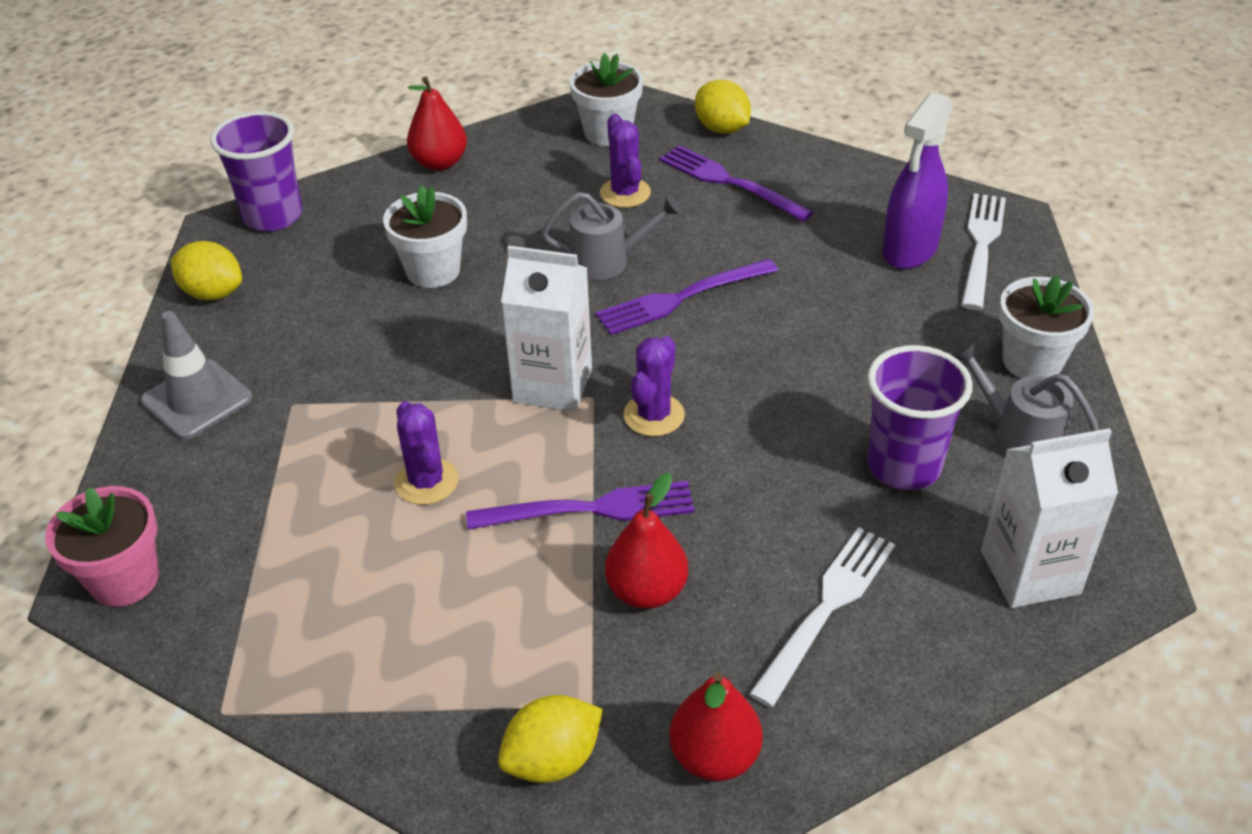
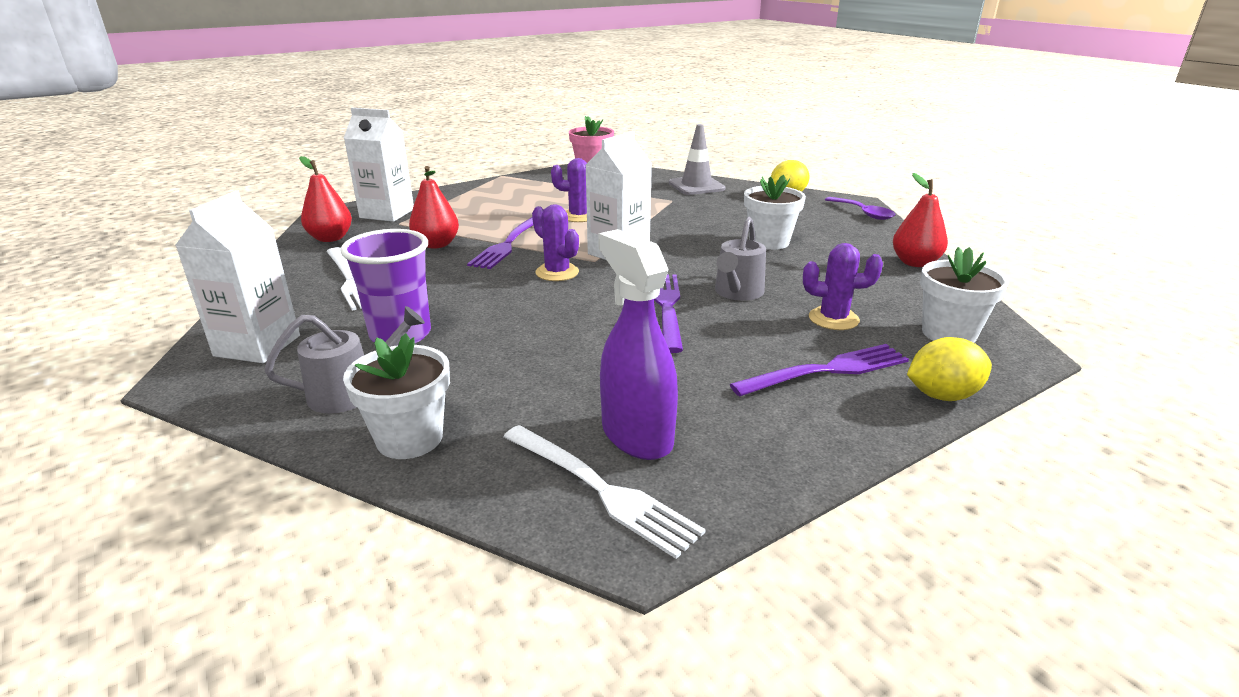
camera: 115 degrees right, 15 degrees down
purple cup [210,111,302,232] -> purple spoon [825,197,895,220]
yellow lemon [498,695,603,783] -> white carton [344,108,414,222]

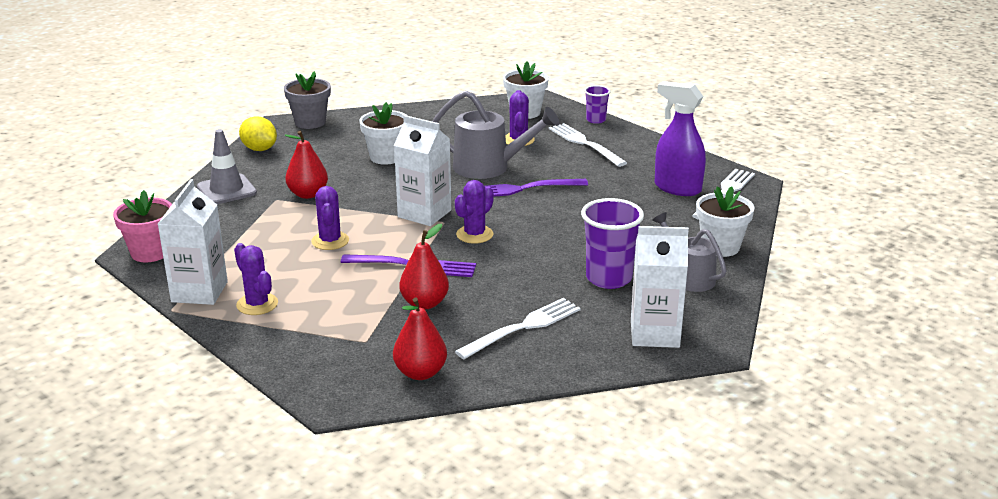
camera: 100 degrees left, 0 degrees up
white carton [344,108,414,222] -> white carton moved to [158,179,228,305]
purple spray bottle [598,229,678,460] -> purple spray bottle turned 75 degrees clockwise [655,81,706,196]
grey watering can [715,217,766,301] -> grey watering can [432,90,559,179], size x1.52
purple fork [730,344,909,396] -> white fork [549,123,627,167]
purple spoon [825,197,895,220] -> grey flower pot [284,71,331,129]
red pear [893,173,948,267] -> red pear moved to [285,131,328,199]
yellow lemon [907,337,992,401] -> purple cup [584,85,611,124]
none -> purple cactus [234,243,278,315]

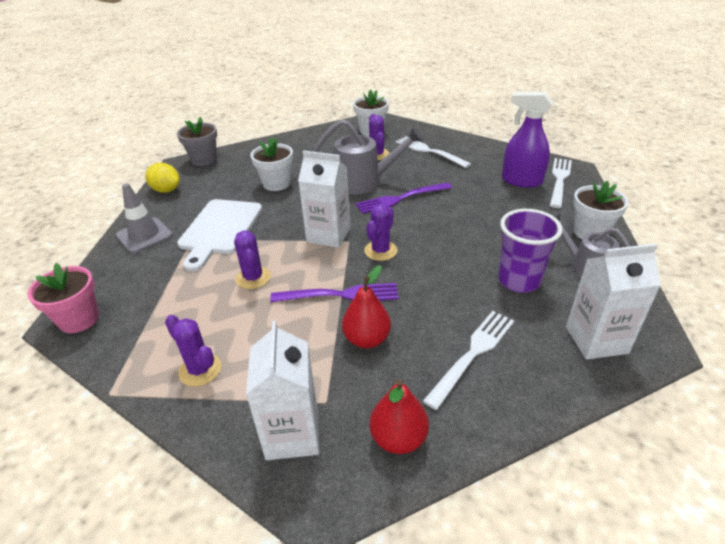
camera: 10 degrees left, 10 degrees up
white carton [158,179,228,305] -> white carton moved to [246,320,319,460]
red pear [285,131,328,199] -> white cutting board [177,199,262,271]
purple cup [584,85,611,124] -> none

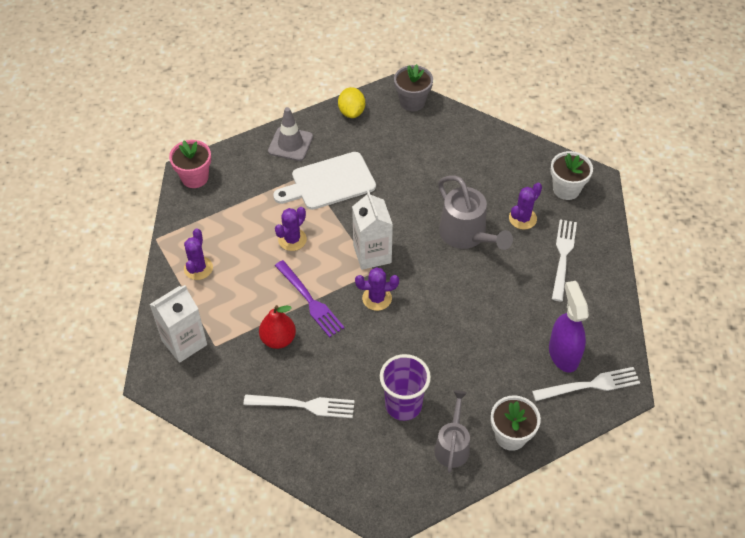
camera: 55 degrees right, 15 degrees up
white flower pot [250,137,293,191] -> none
purple fork [356,182,452,214] -> none
red pear [370,379,429,454] -> none
white carton [566,244,661,359] -> none

